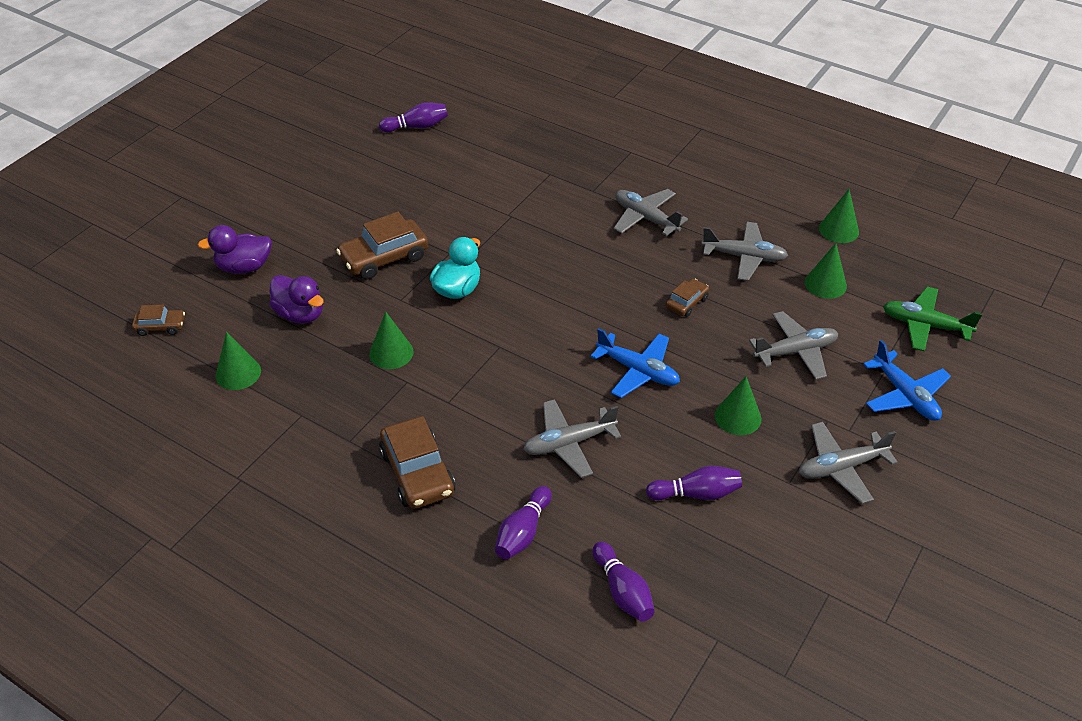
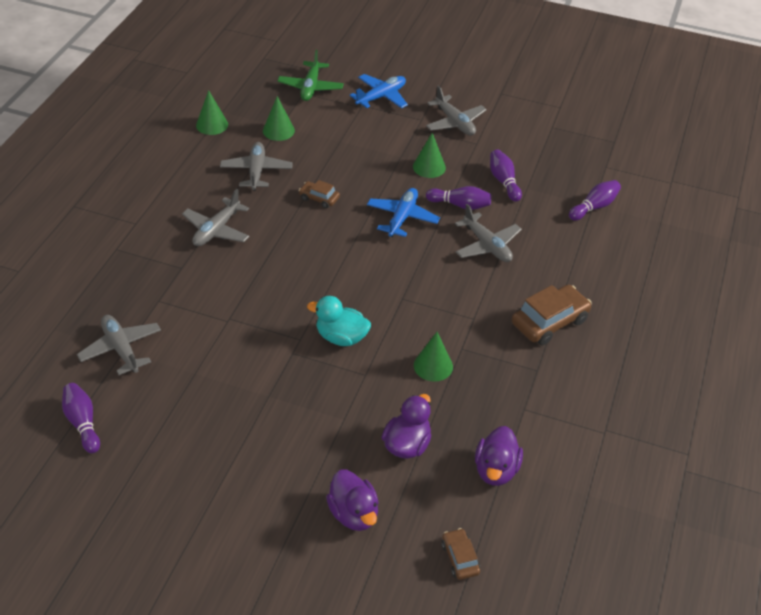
camera: 105 degrees left, 0 degrees up
green cone [215,332,261,390] -> purple duck [475,426,523,486]
brown car [336,212,428,280] -> none
purple bowling pin [495,486,552,559] -> purple bowling pin moved to [426,186,491,210]
grey plane [749,311,838,380] -> grey plane moved to [77,315,161,375]

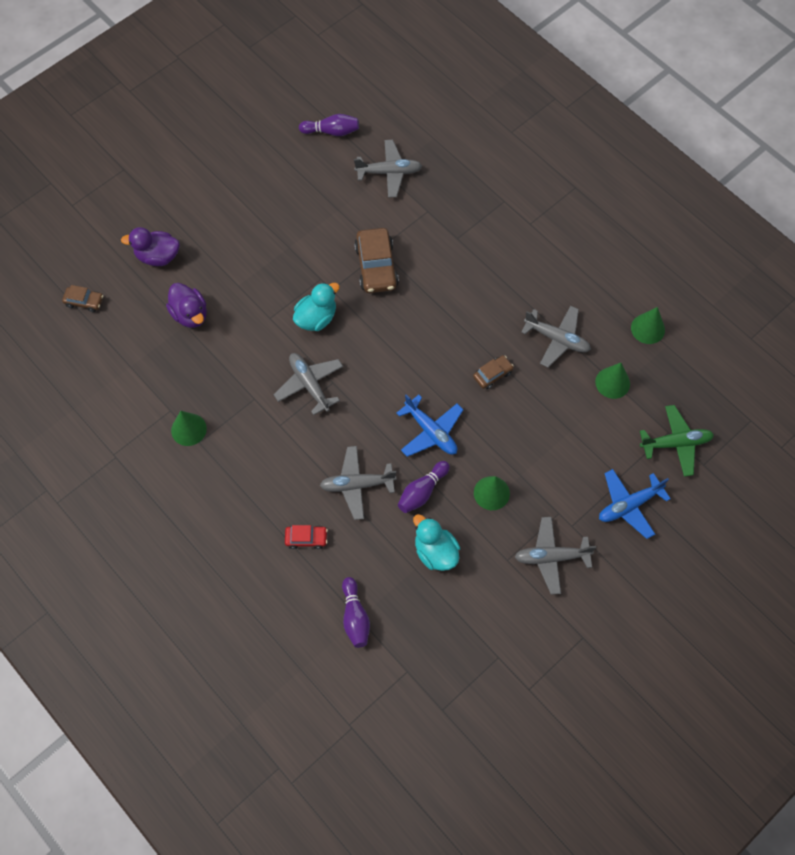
camera: 120 degrees right, 20 degrees up
grey plane [182,189,249,246] -> grey plane moved to [273,353,343,415]
green plane [277,50,344,101] -> green plane turned 135 degrees clockwise [640,405,714,477]
blue plane [350,74,408,108] -> blue plane turned 75 degrees clockwise [599,469,671,539]
green cone [414,332,453,382] -> green cone moved to [171,411,207,446]
purple duck [475,426,523,486] -> none
purple bowling pin [490,149,522,202] -> turquoise duck [413,514,460,571]
brown car [512,285,592,345] -> brown car moved to [354,228,399,293]
none -> red car [285,525,328,549]

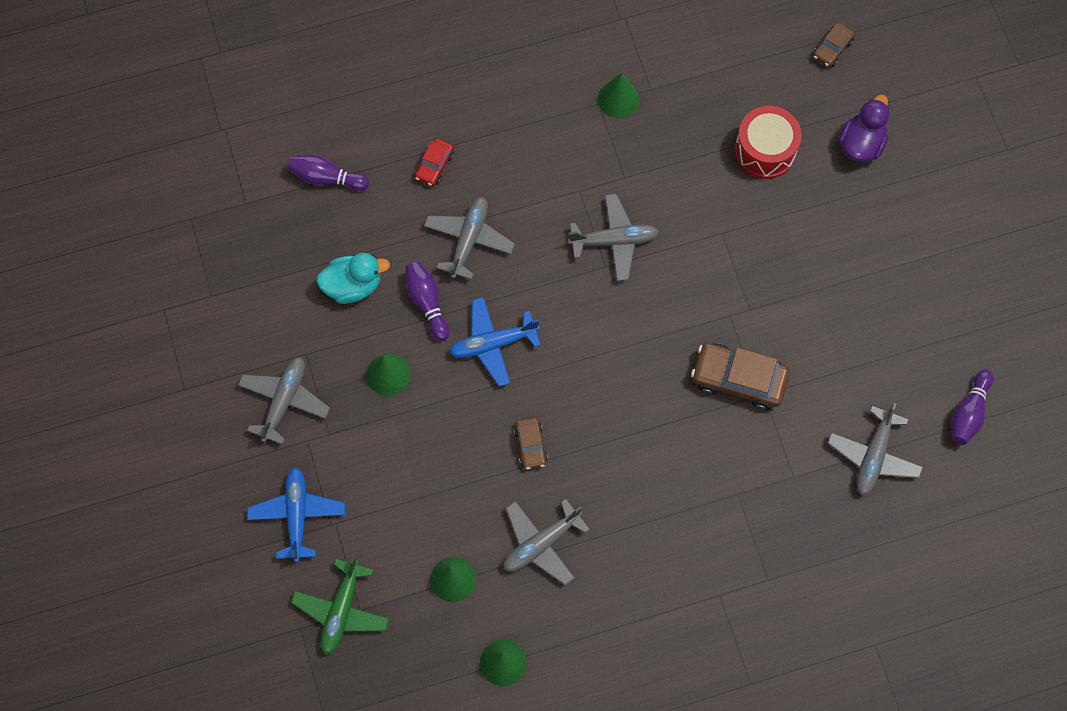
camera: 115 degrees right, 5 degrees up
purple duck [166,283,207,328] -> red drum [735,106,802,179]
turquoise duck [293,282,340,331] -> none

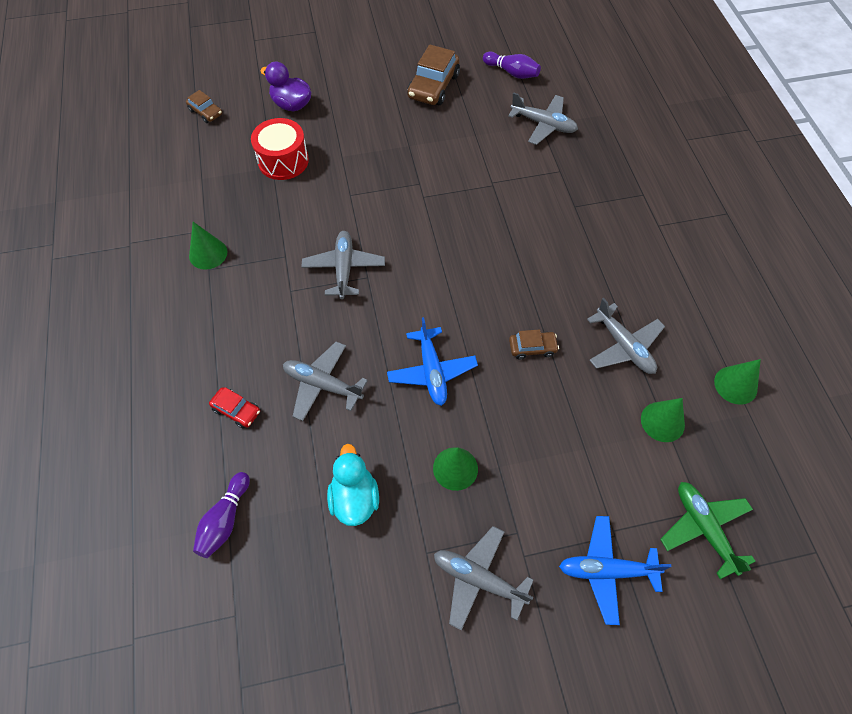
camera: 85 degrees left, 10 degrees down
green plane [291,556,389,655] -> green plane turned 135 degrees counterclockwise [660,482,756,579]
purple bowling pin [405,261,449,341] -> none
brown car [691,343,790,410] -> brown car moved to [407,45,460,105]

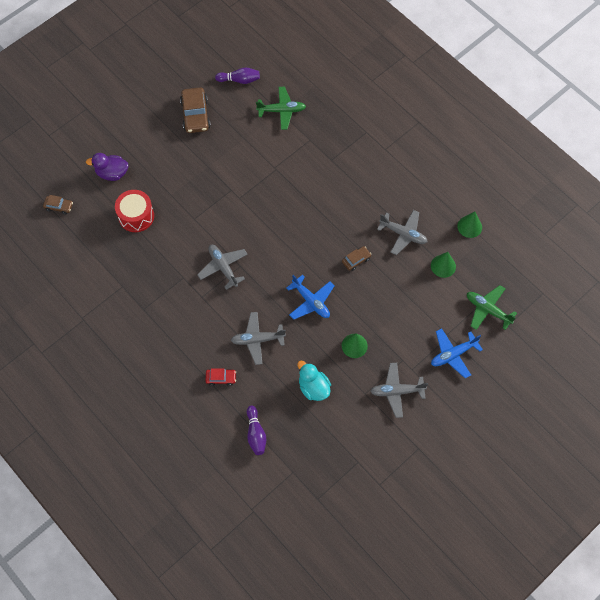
camera: 30 degrees left, 5 degrees up
green cone [189,222,227,270] -> none
grey plane [508,92,578,145] -> green plane [256,87,306,130]

